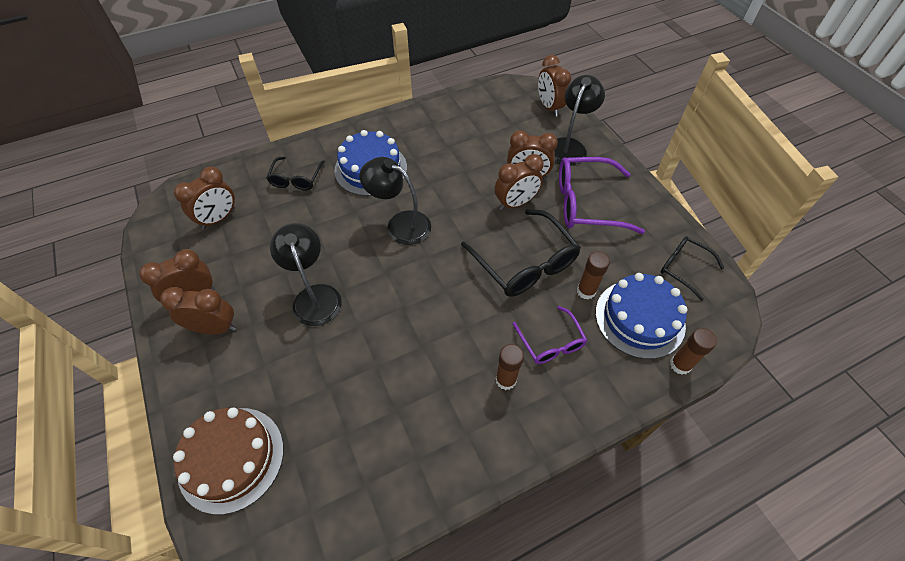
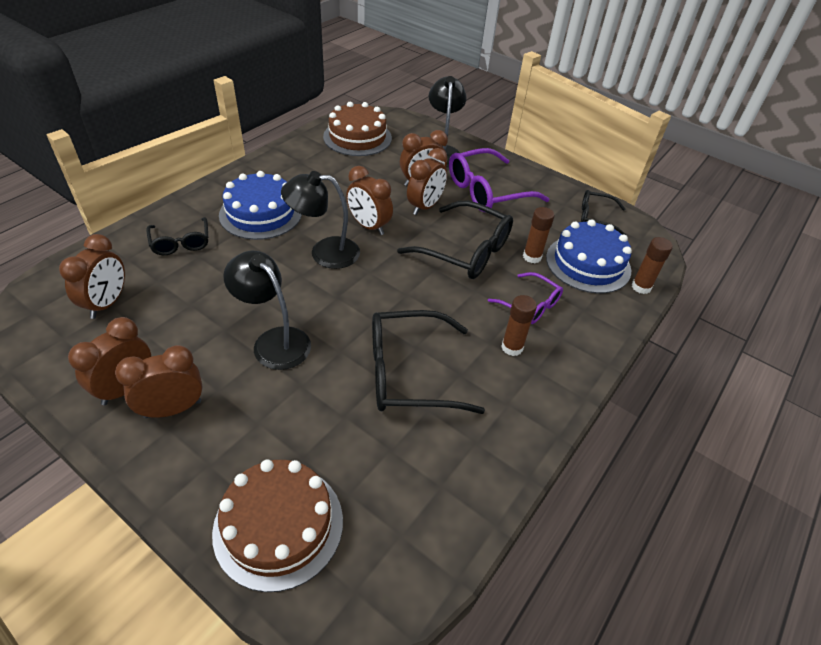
camera: 30 degrees left, 10 degrees down
brown clock [538,55,571,117] -> brown clock moved to [346,166,393,235]
none -> brown cake [323,102,392,156]
none -> black glasses [372,310,485,414]

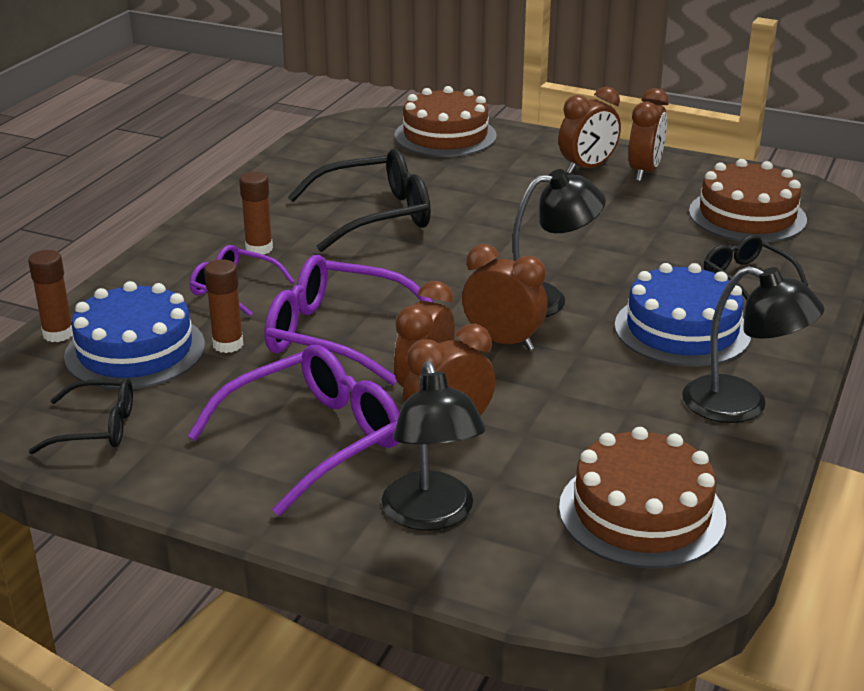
camera: 170 degrees right, 15 degrees down
brown clock [59,234,125,319] -> brown cake [689,159,807,242]
black lamp [223,251,311,370] -> black lamp moved to [682,266,825,423]
black glasses [397,201,513,279] -> purple glasses [264,255,434,385]

